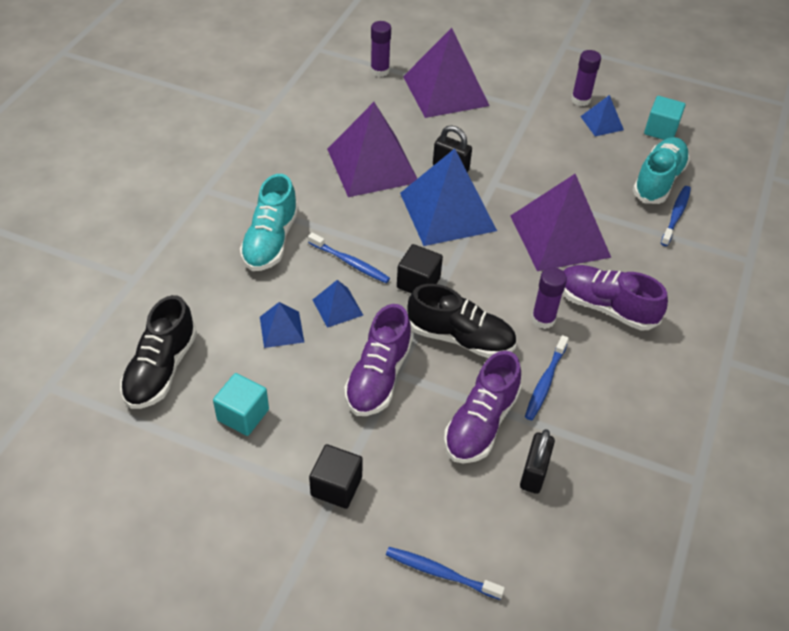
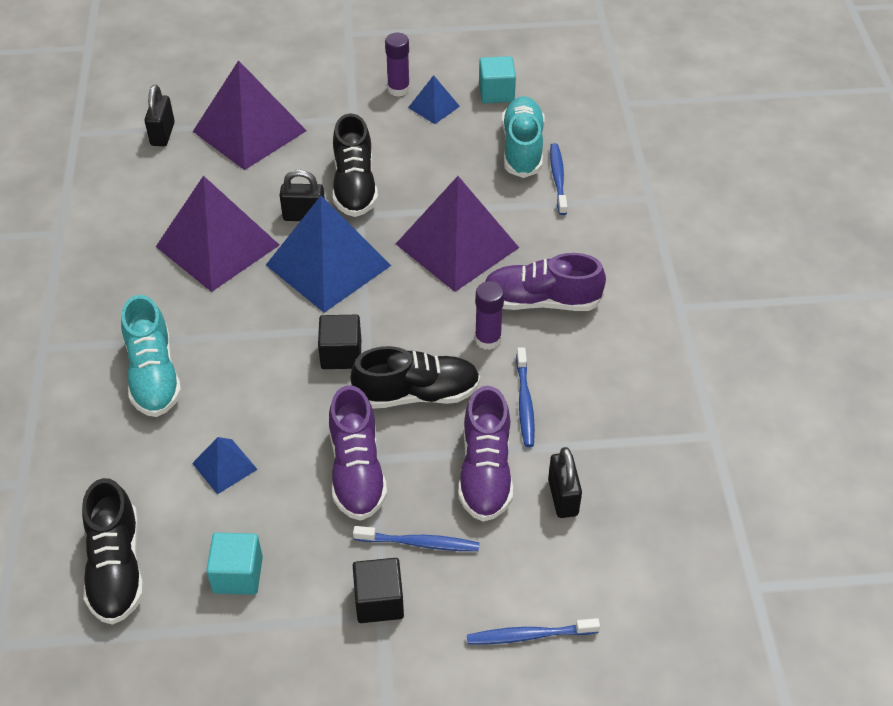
camera: 25 degrees left, 0 degrees up
blue toothbrush [308,232,390,283] -> blue toothbrush moved to [353,526,479,551]
blue pyramid [313,280,363,328] -> none
purple glue stick [371,21,391,77] -> black padlock [145,85,175,146]
none -> black shoe [333,113,378,217]

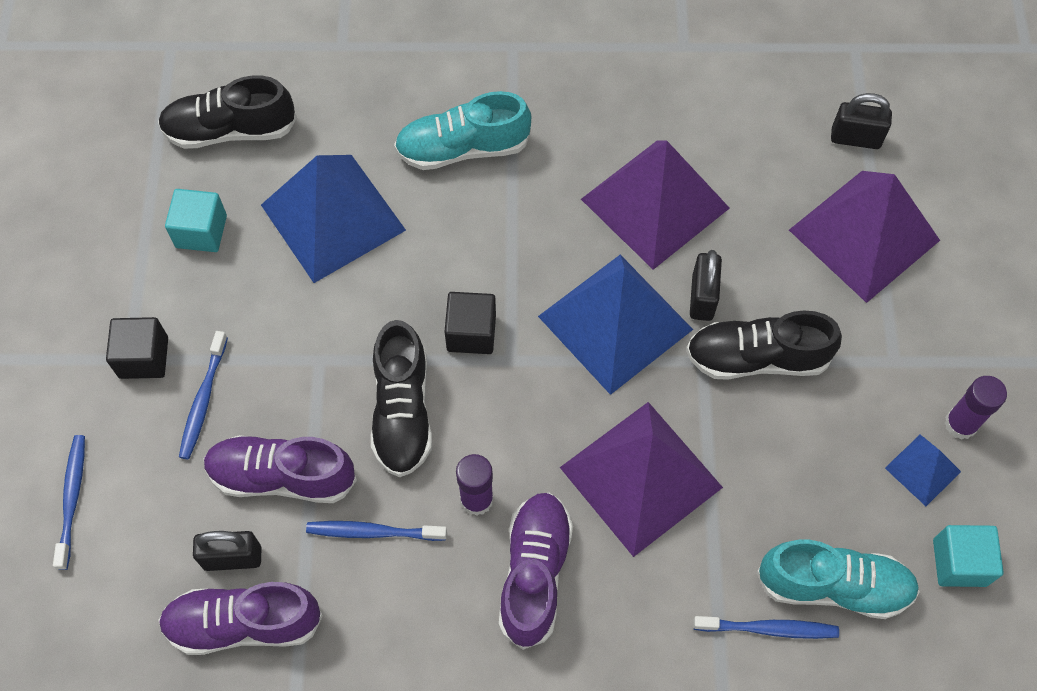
camera: 95 degrees right, 15 degrees up
blue pyramid [192,437,258,494] -> blue pyramid [261,155,406,283], size x2.15
purple shoe [329,385,387,521] -> purple shoe moved to [158,582,323,655]

